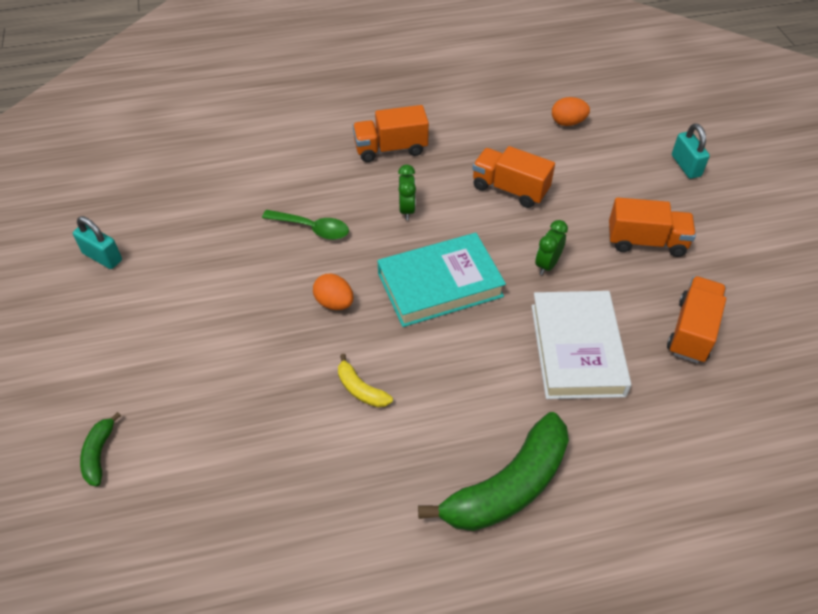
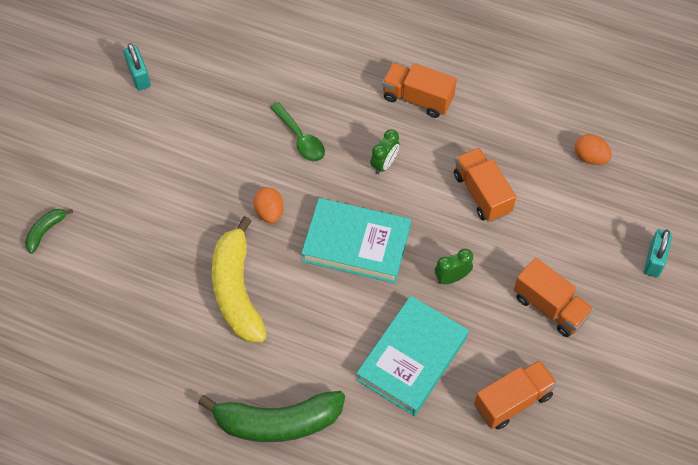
camera: 35 degrees right, 10 degrees up
yellow banana [338,354,393,407] -> yellow banana [212,216,267,342], size x2.19
white book [531,291,631,399] -> turquoise book [356,296,468,416]

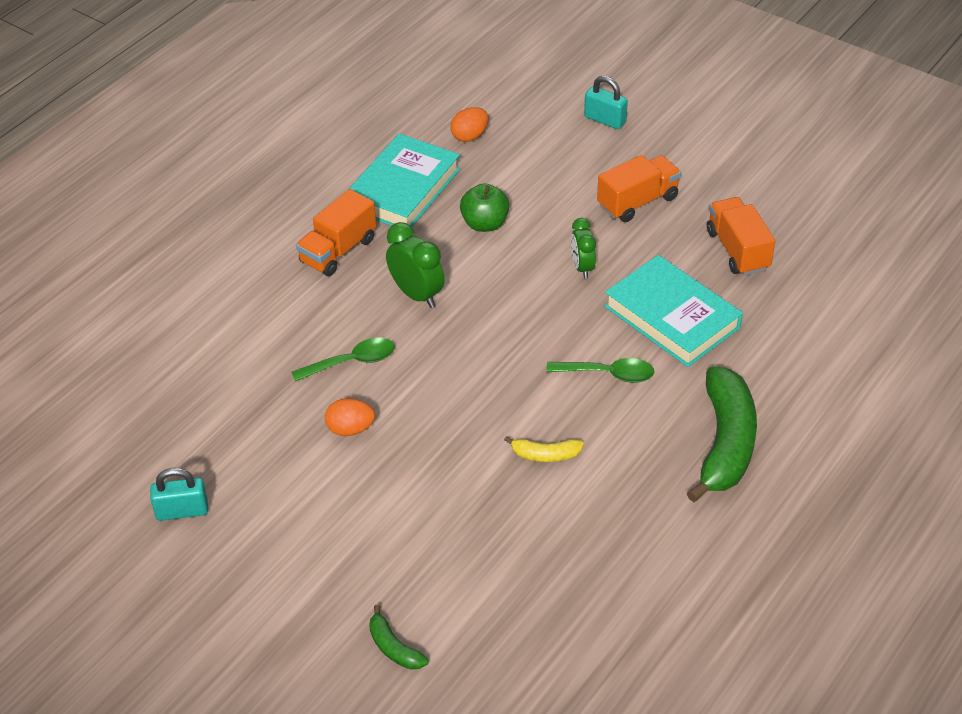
camera: 75 degrees left, 15 degrees down
yellow banana [212,216,267,342] -> yellow banana [504,436,584,462], size x0.46
orange egg [254,187,283,223] -> orange egg moved to [325,398,375,436]
turquoise book [301,198,411,284] -> turquoise book moved to [349,133,460,227]
green clock [370,129,400,174] -> green clock [386,222,445,308], size x1.50
orange truck [454,148,516,222] -> green apple [460,184,510,232]
none -> green spoon [546,358,654,383]

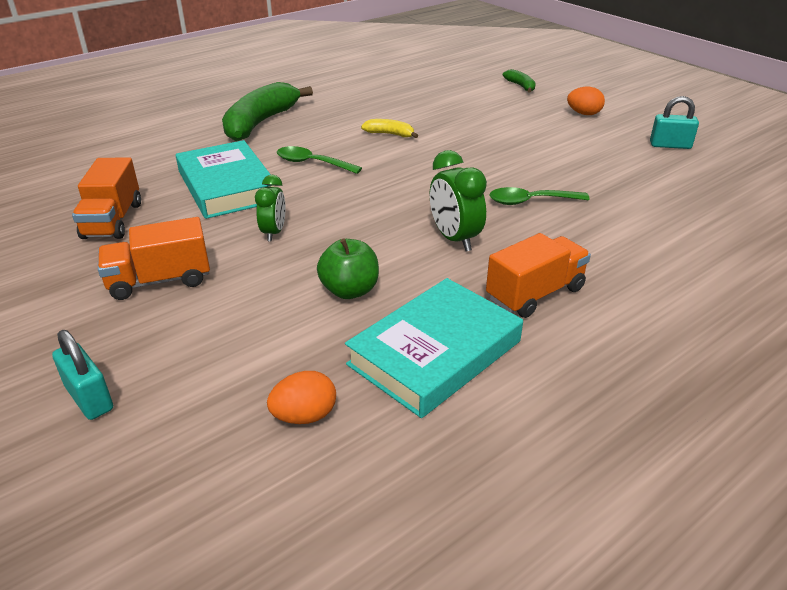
camera: 165 degrees left, 10 degrees down
orange egg [325,398,375,436] -> orange egg moved to [567,87,605,115]

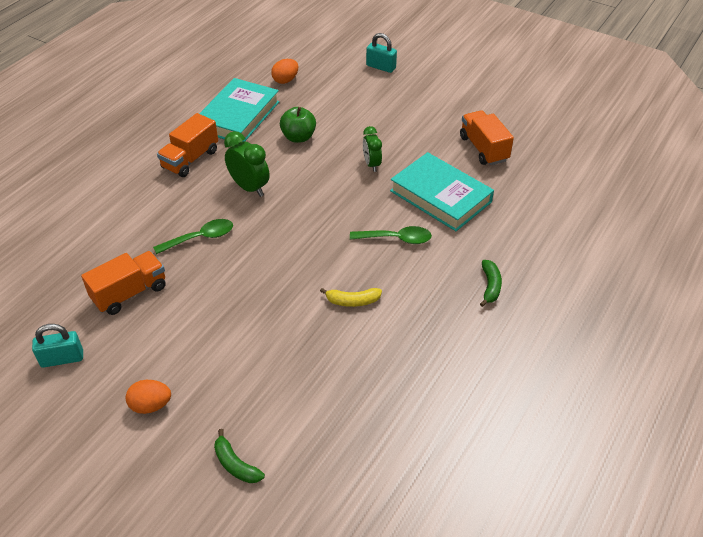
camera: 160 degrees right, 10 degrees up
orange truck [98,217,210,300] -> orange truck moved to [81,251,166,315]
green banana [222,82,313,141] -> green banana [480,260,502,307], size x0.46

